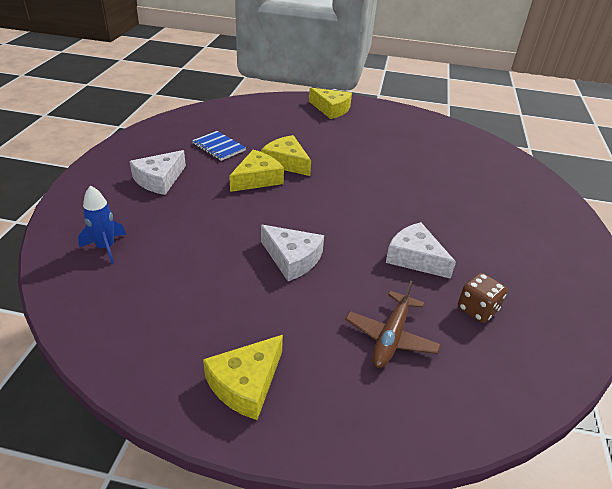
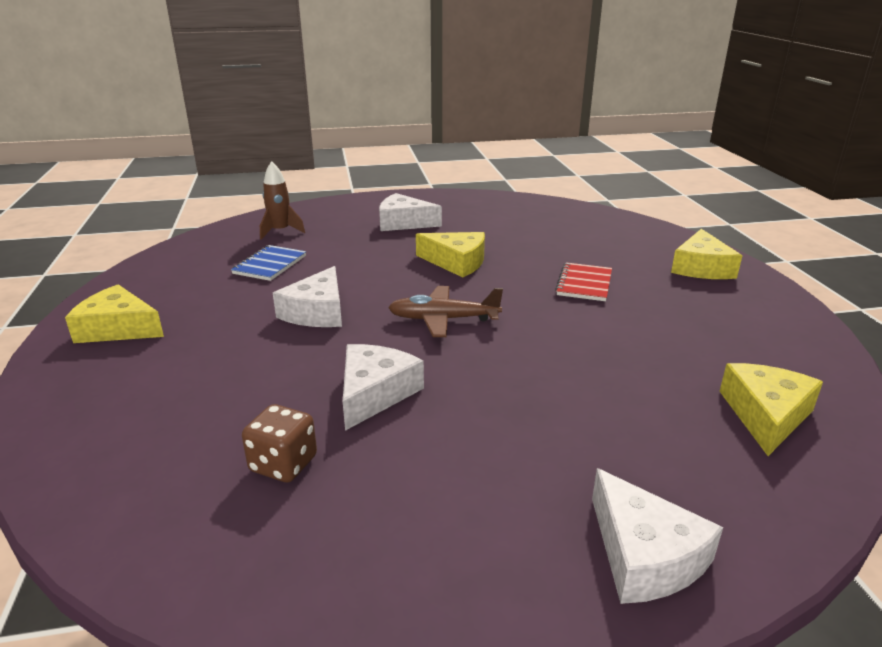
camera: 70 degrees right, 10 degrees down
blue rocket [78,185,126,264] -> brown rocket [260,161,305,240]
blue notebook [192,131,246,161] -> blue notebook moved to [231,245,306,281]
yellow cheese [261,135,311,176] -> yellow cheese moved to [719,363,823,456]
brown plane [345,280,441,368] -> brown plane moved to [388,286,503,337]
none -> red notebook [555,262,612,301]
none -> white cheese [592,468,723,604]

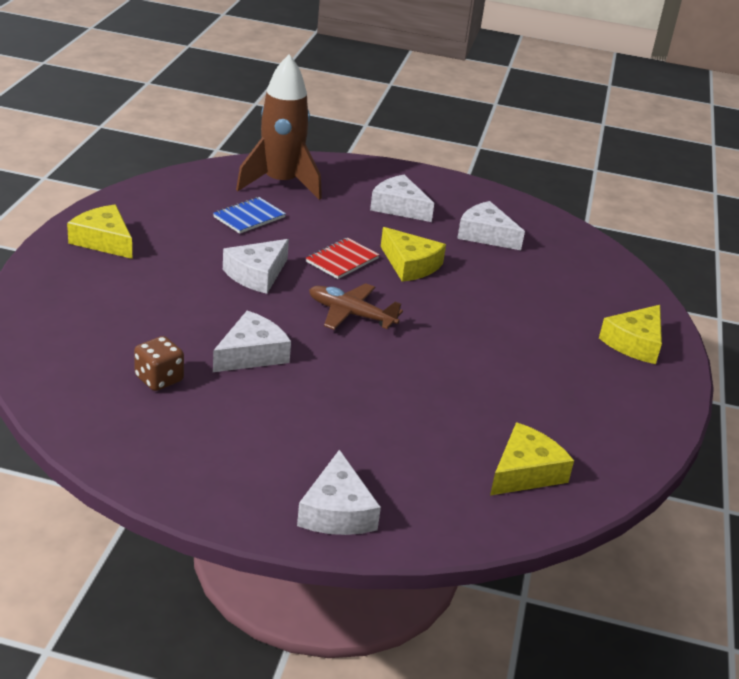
camera: 20 degrees right, 5 degrees up
brown rocket [260,161,305,240] -> brown rocket [236,54,322,200], size x1.94
red notebook [555,262,612,301] -> red notebook moved to [306,238,380,279]
none -> white cheese [457,201,525,250]

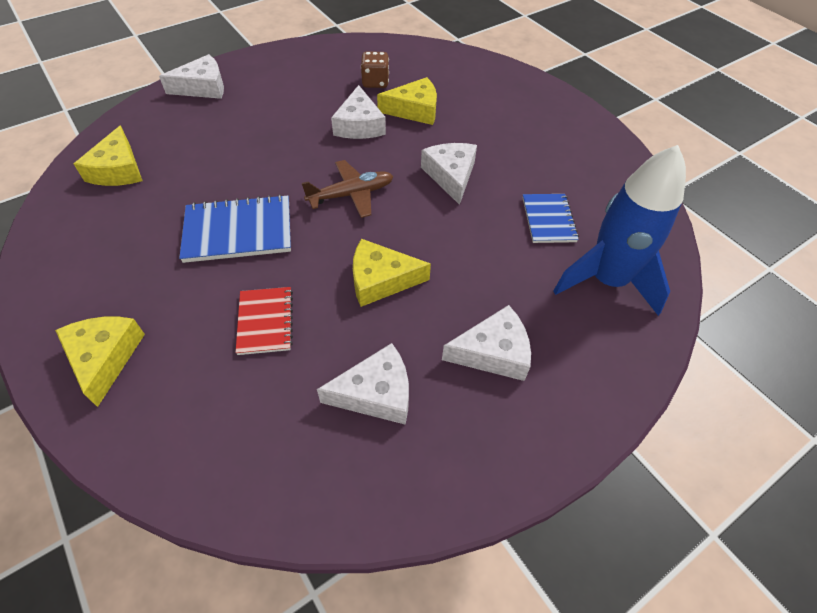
camera: 135 degrees right, 20 degrees up
yellow cheese [67,205,132,259] -> yellow cheese moved to [377,77,437,125]
brown rocket [236,54,322,200] -> blue rocket [553,145,686,316]
white cheese [297,449,381,535] -> white cheese turned 120 degrees clockwise [159,54,224,99]
red notebook [306,238,380,279] -> red notebook moved to [235,287,293,355]
none -> blue notebook [179,194,291,263]

